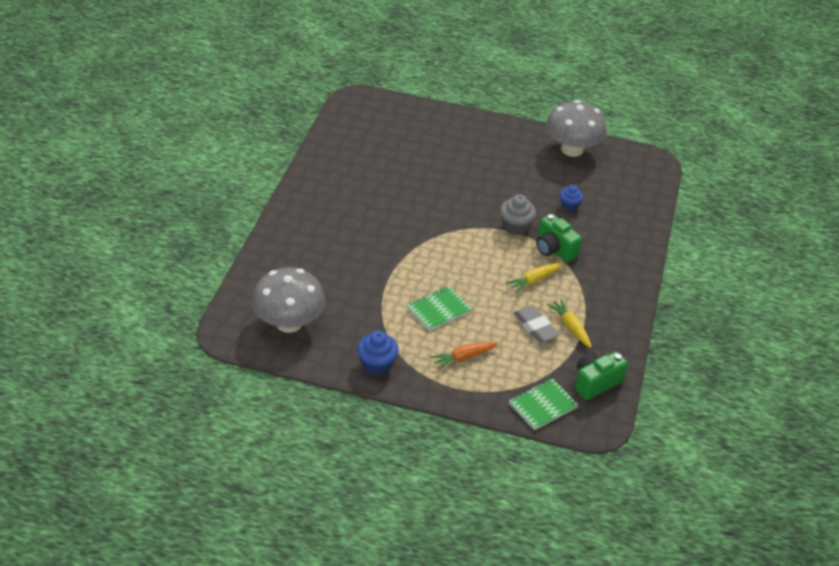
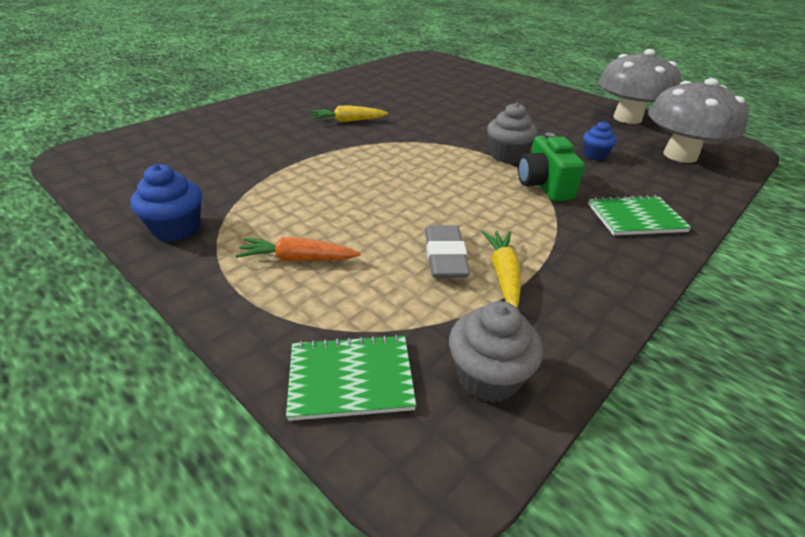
camera: 30 degrees right, 5 degrees down
grey mushroom [252,267,326,333] -> grey mushroom moved to [648,78,749,163]
green notebook [407,286,472,331] -> green notebook moved to [588,195,692,235]
yellow carrot [506,263,563,294] -> yellow carrot moved to [311,106,388,122]
green camera [575,351,628,400] -> grey cupcake [449,301,543,403]

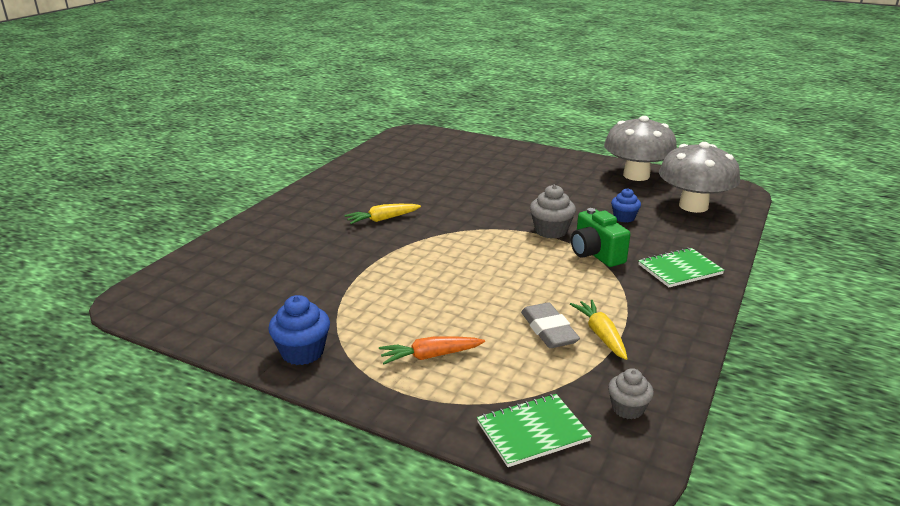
camera: 15 degrees left, 10 degrees down
grey cupcake [449,301,543,403] -> grey cupcake [608,368,654,419], size x0.66

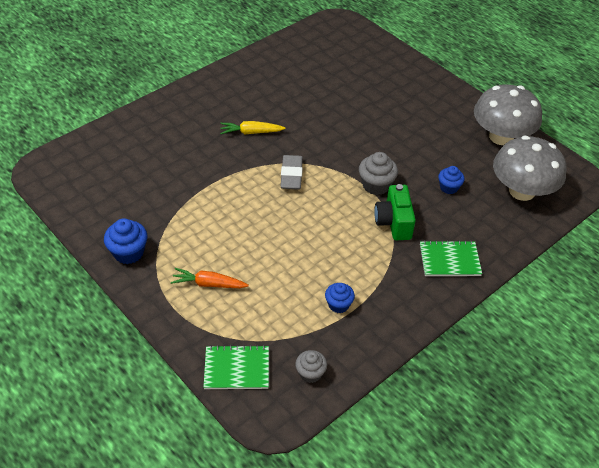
camera: 20 degrees right, 20 degrees up
grey eraser [521,303,580,348] -> grey eraser moved to [281,155,303,190]
yellow carrot [570,299,628,360] -> blue cupcake [325,283,355,313]

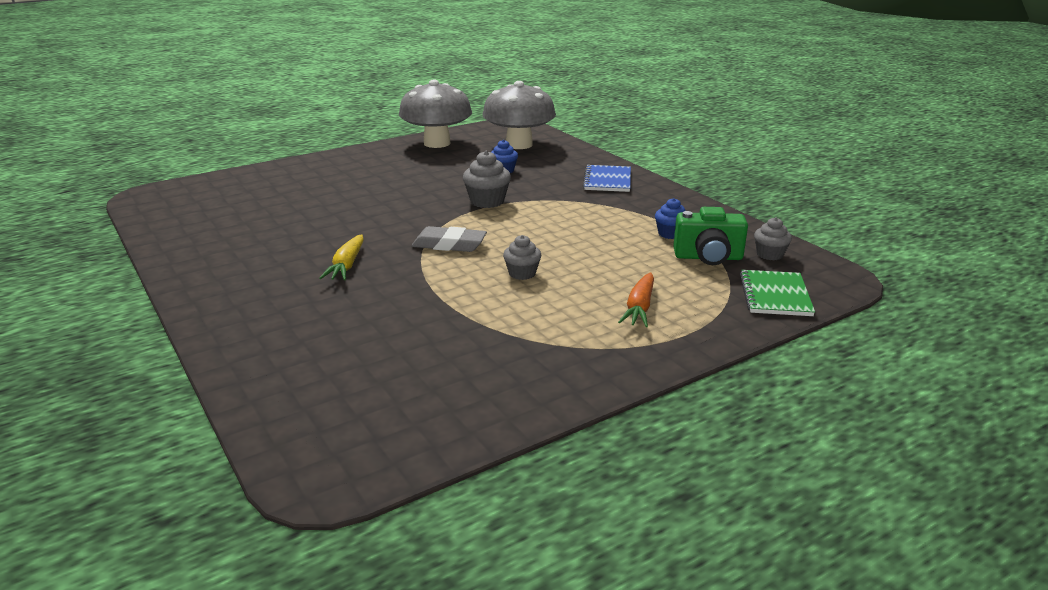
camera: 80 degrees left, 20 degrees down
blue cupcake [104,218,147,264] -> none
green camera [374,184,416,240] -> green camera moved to [673,207,748,265]
green notebook [420,240,482,276] -> blue notebook [583,165,631,192]
none -> grey cupcake [503,235,541,280]

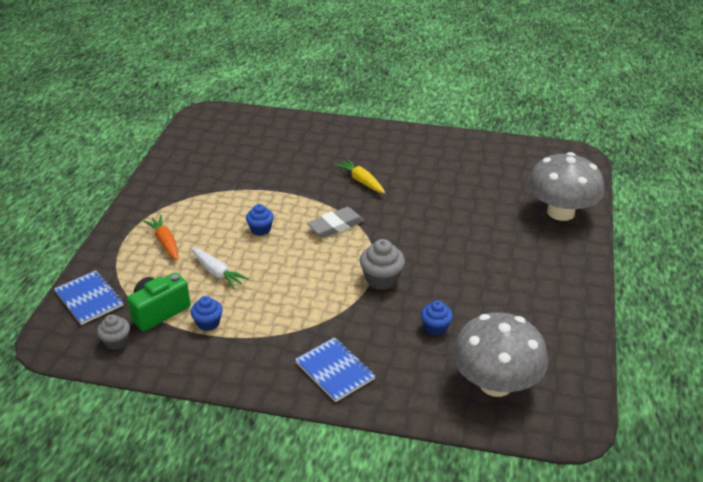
camera: 135 degrees right, 10 degrees up
grey mushroom [399,80,472,148] -> grey mushroom moved to [528,152,604,221]
grey cupcake [503,235,541,280] -> blue cupcake [246,204,274,236]
green notebook [740,270,815,316] -> blue notebook [54,270,124,325]
none -> white carrot [191,248,249,289]

